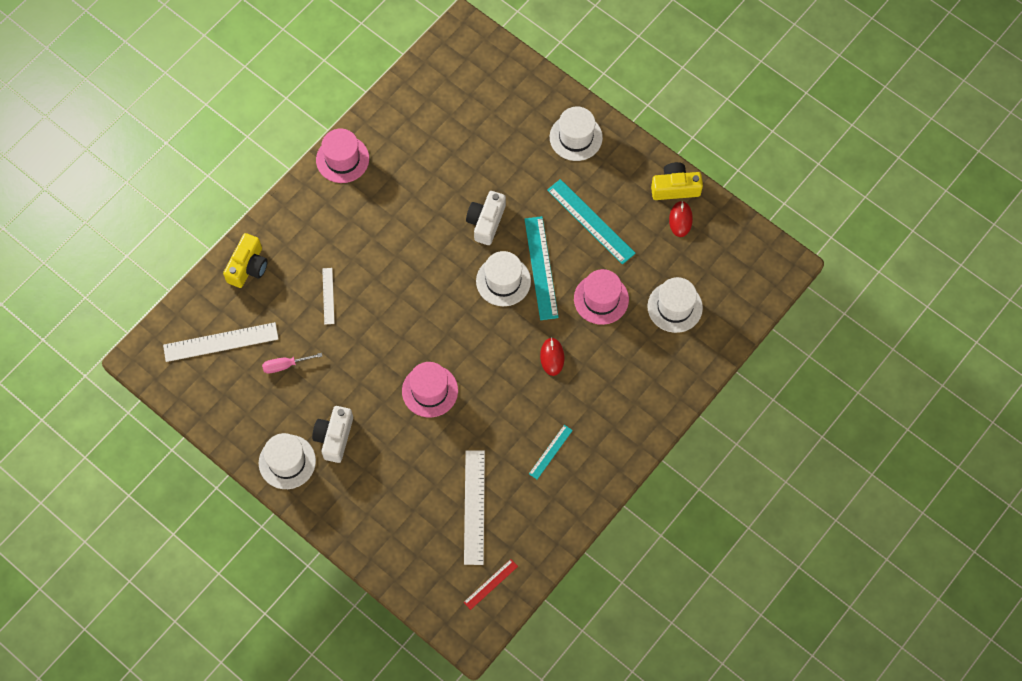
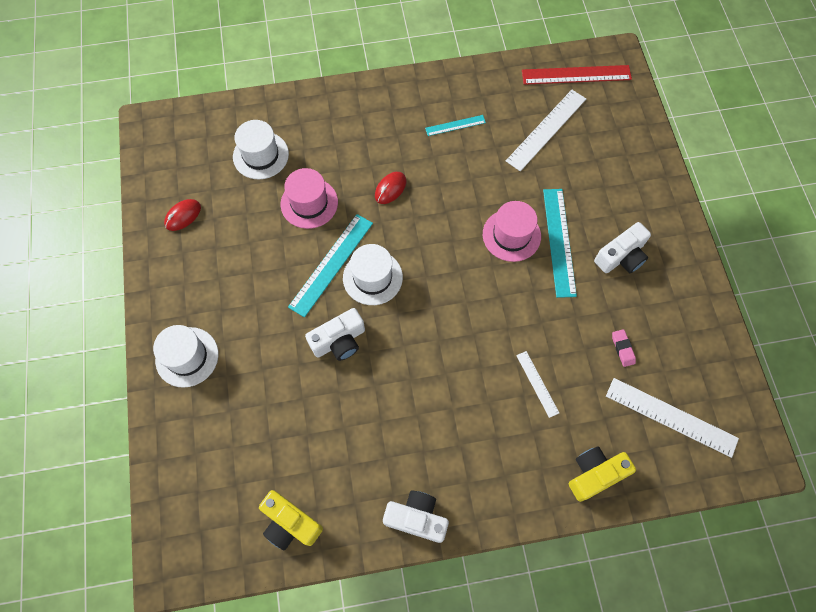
camera: 140 degrees left, 0 degrees up
white hat [259,433,316,489] -> none
pink screwdriver [262,353,322,374] -> pink eraser [612,329,636,367]
pink hat [316,128,369,183] -> white camera [383,490,449,543]
white ruler [322,268,335,325] -> white ruler turned 60 degrees counterclockwise [516,351,559,418]
red ruler [463,559,518,610] -> red ruler [522,65,632,85], size x1.85
turquoise ruler [547,179,636,265] -> turquoise ruler moved to [543,189,577,298]
yellow camera [651,162,703,200] -> yellow camera moved to [259,490,323,550]

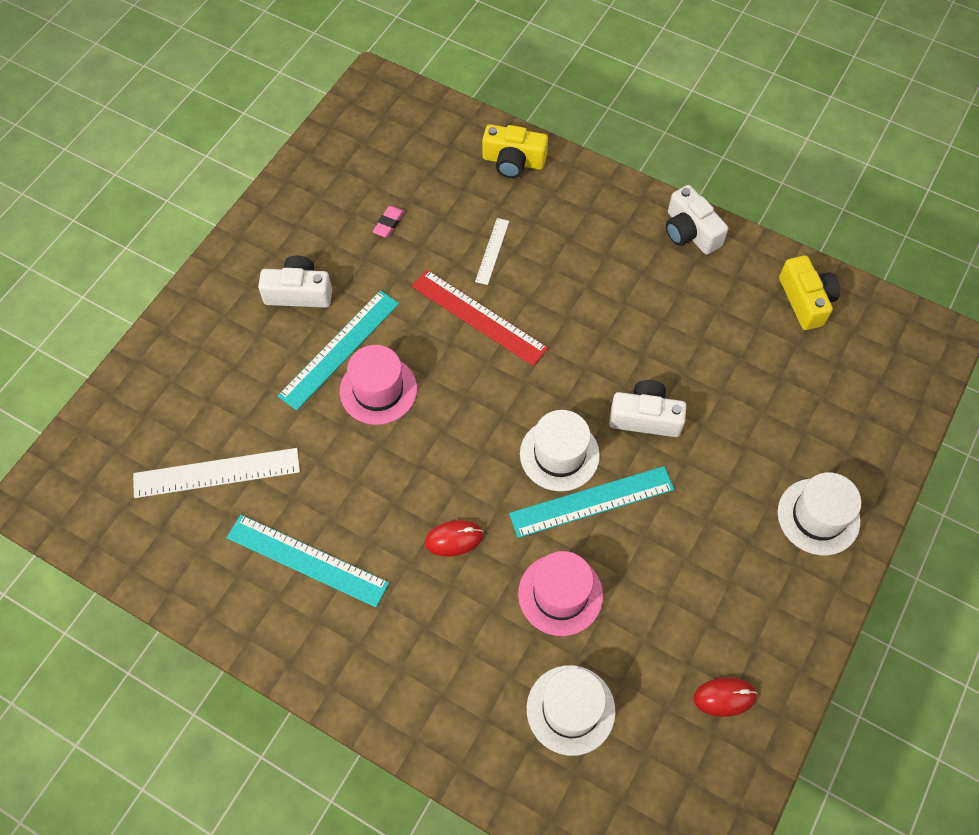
camera: 140 degrees left, 5 degrees down
turquoise ruler [425,115,486,136] -> turquoise ruler [227,515,389,607], size x1.85
red ruler [522,65,632,85] -> red ruler moved to [412,270,548,366]
white ruler [606,378,739,458] -> none

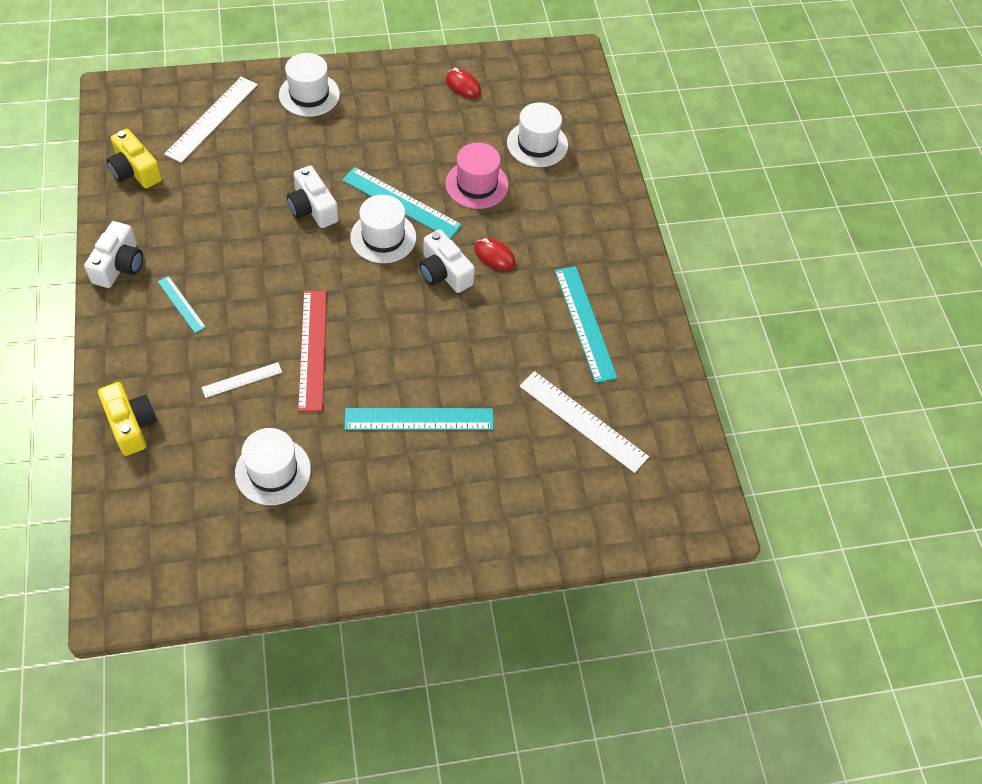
camera: 135 degrees left, 5 degrees down
white camera [258,256,332,308] -> white camera moved to [419,229,475,293]
pink hat [340,345,417,425] -> none
pink eraser [373,206,405,237] -> white hat [235,428,311,505]
yellow camera [779,255,840,330] -> yellow camera turned 75 degrees counterclockwise [107,129,162,189]
none -> turquoise ruler [158,276,206,333]
none -> white ruler [164,77,258,163]

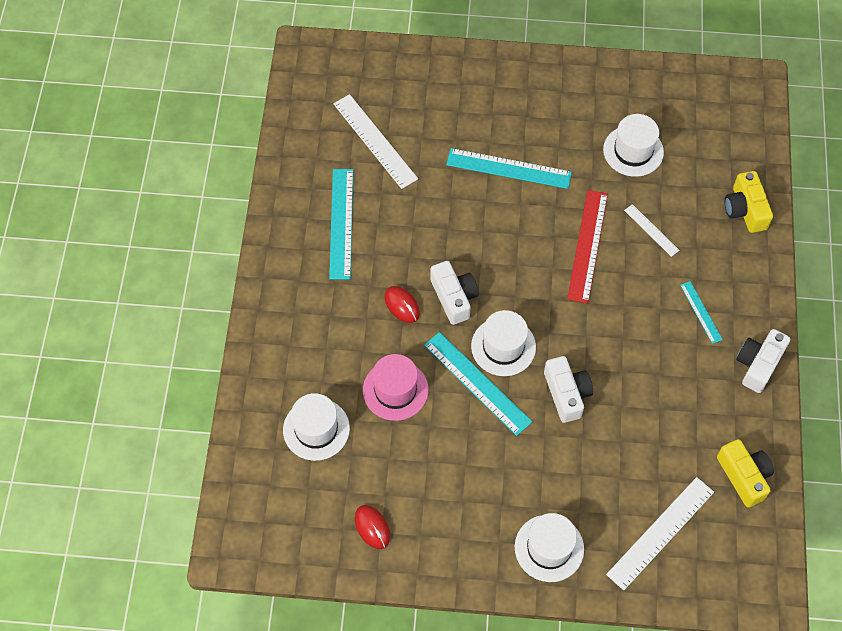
camera: 160 degrees left, 5 degrees up
white ruler [202,362,282,398] -> white ruler turned 60 degrees clockwise [624,204,680,257]

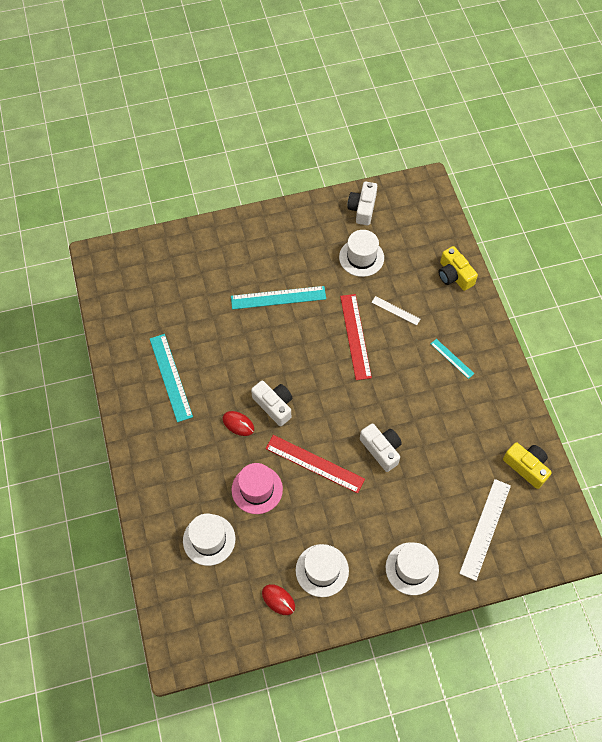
camera: 20 degrees left, 0 degrees up
white ruler [333,94,418,189] -> none
turquoise ruler [424,332,532,436] -> red ruler [265,435,365,493]
white hat [471,310,536,376] -> white hat moved to [296,544,349,597]
white camera [736,329,790,393] -> white camera moved to [348,182,377,225]

